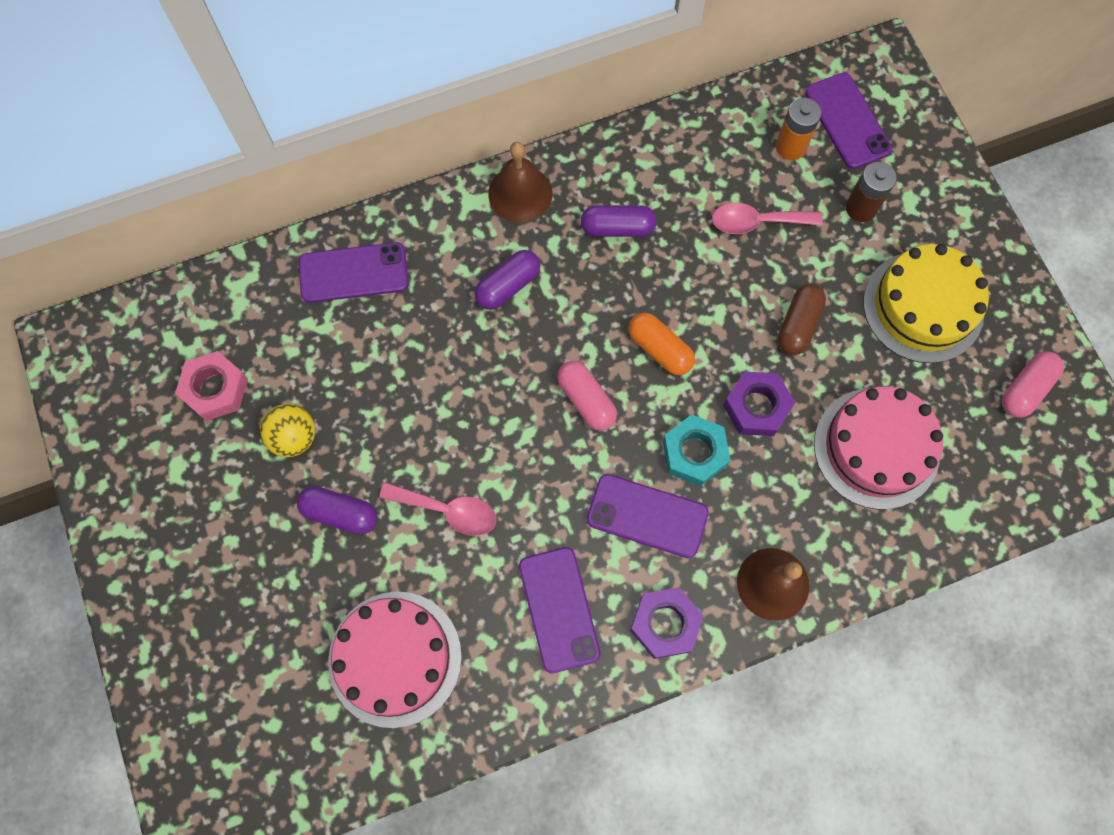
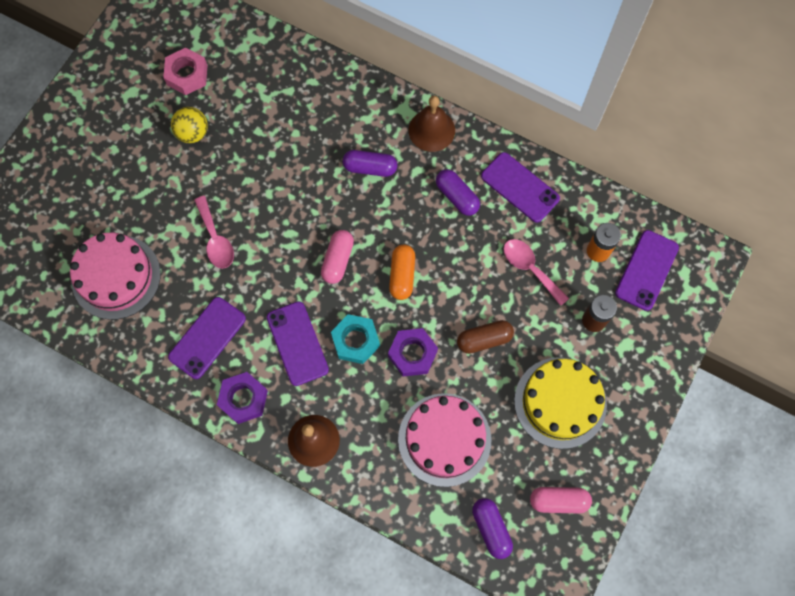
camera: 50 degrees right, 0 degrees up
purple capsule [297,486,377,534] -> purple capsule moved to [472,498,513,559]
purple phone [299,242,408,303] -> purple phone moved to [481,152,560,223]

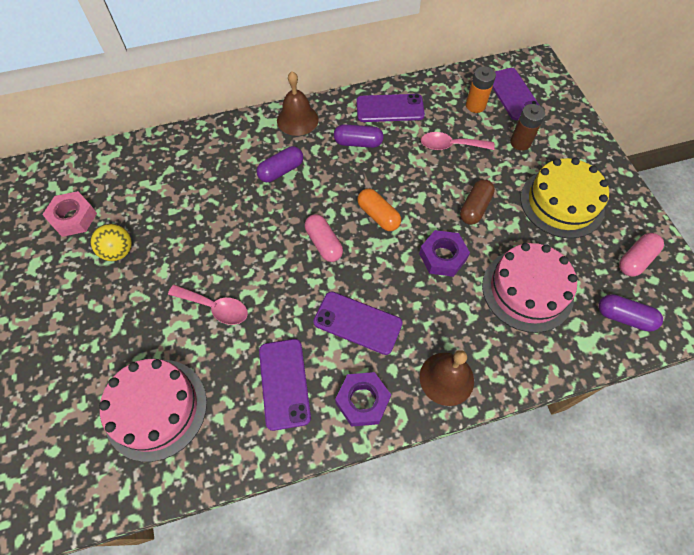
camera: 45 degrees left, 10 degrees down
turquoise nut [331,314,380,364] -> none

